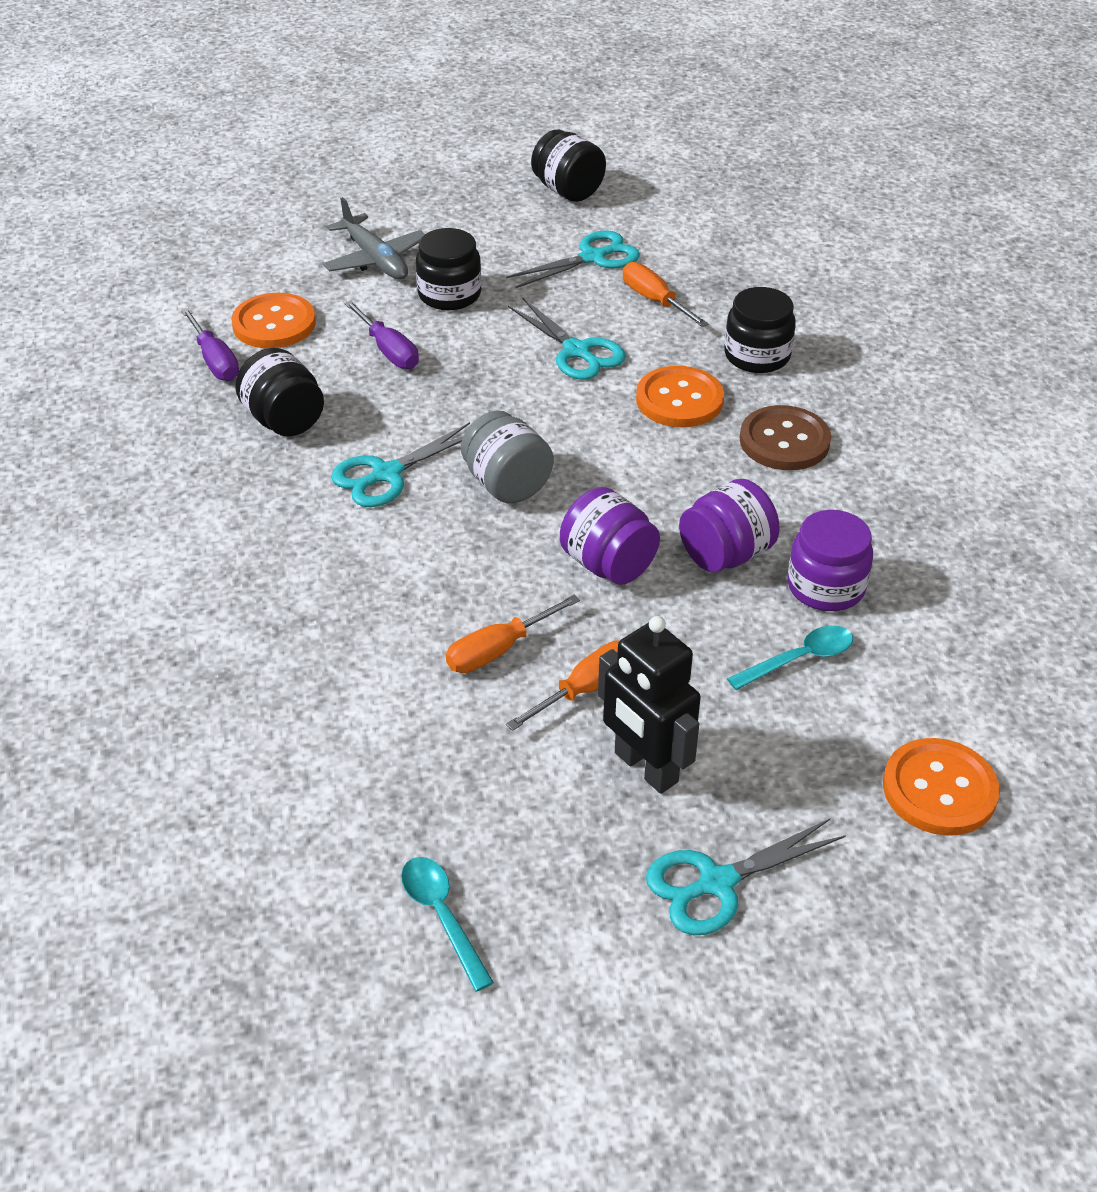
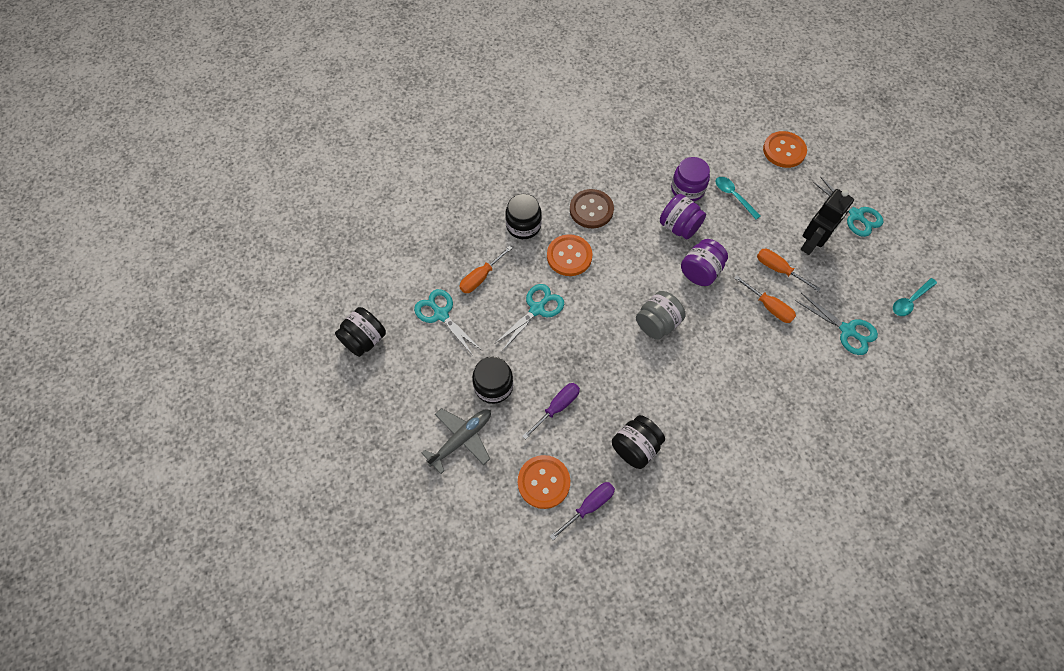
camera: 100 degrees left, 20 degrees up
turquoise scissors [331,422,470,507] -> turquoise scissors moved to [795,293,878,355]

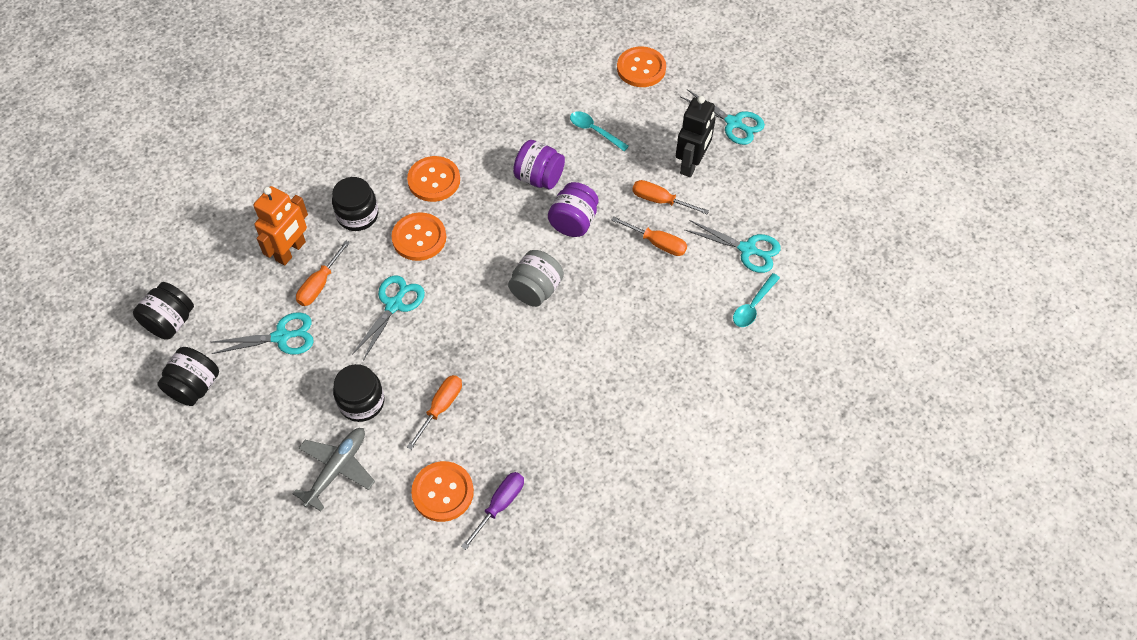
camera: 15 degrees left, 5 degrees down
turquoise scissors [414,289,481,357] -> turquoise scissors turned 135 degrees clockwise [212,312,314,355]
purple screwdriver [522,383,580,439] -> orange screwdriver [407,375,462,450]
brown button [570,189,614,228] -> orange button [407,156,460,202]
black jar [612,415,665,469] -> black jar moved to [133,282,194,340]
purple jar [671,157,710,201] -> none
turquoise spoon [893,278,937,316] -> turquoise spoon moved to [733,273,780,327]
none -> orange robot [253,186,308,266]

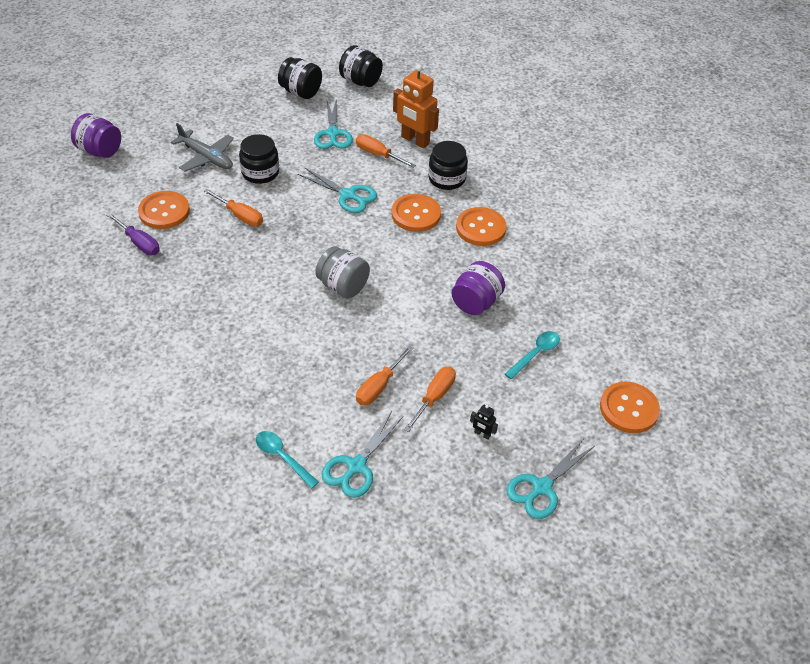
camera: 95 degrees right, 10 degrees down
purple jar [548,182,599,237] -> purple jar moved to [71,113,121,158]
black robot [676,96,715,177] -> black robot [470,404,498,440], size x0.43

